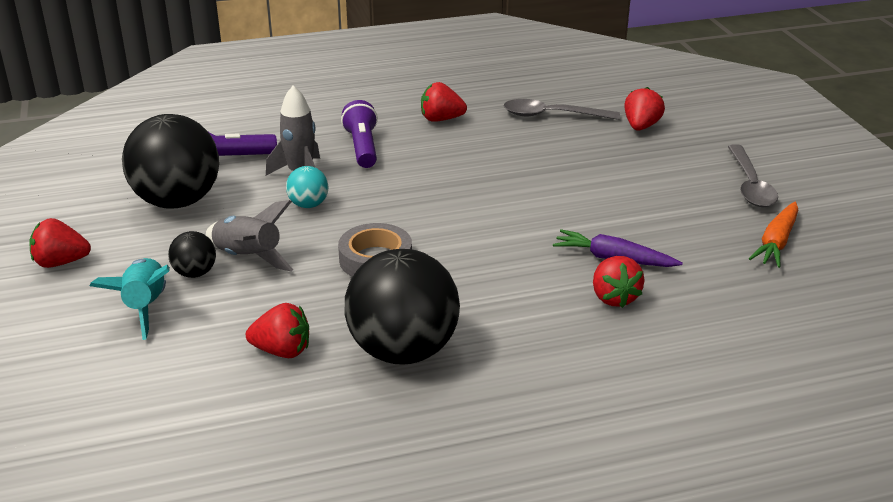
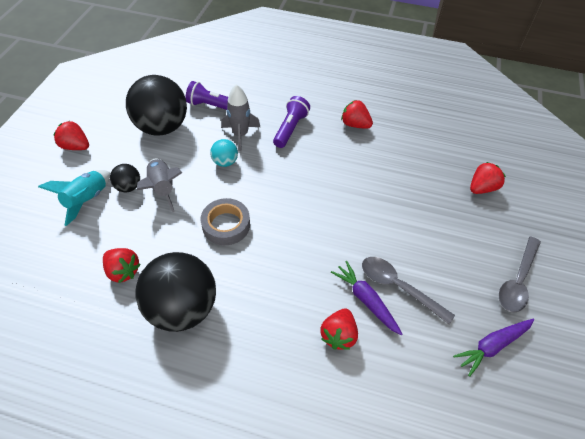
camera: 30 degrees right, 20 degrees up
grey spoon [503,99,620,120] -> grey spoon moved to [362,257,455,324]
orange carrot [749,202,798,268] -> purple carrot [453,319,534,377]

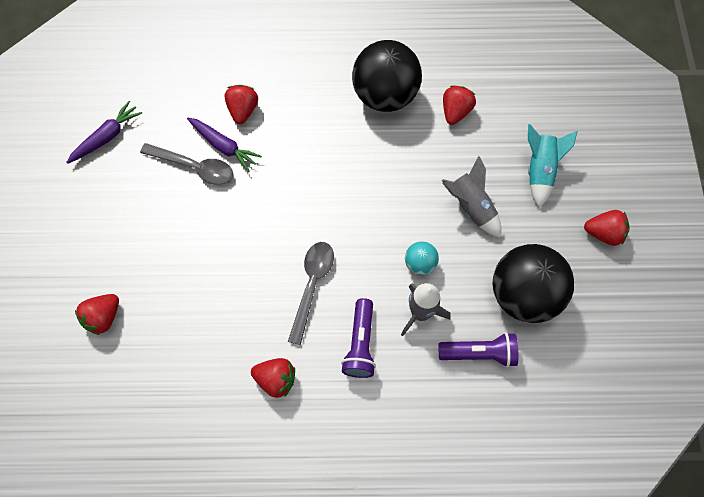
camera: 165 degrees right, 15 degrees up
red strawberry [103,248,141,283] -> red strawberry turned 90 degrees clockwise [443,85,476,125]
black ball [110,164,140,192] -> none
grey tape [201,198,250,245] -> none
grey spoon [499,237,541,312] -> grey spoon moved to [288,242,334,345]

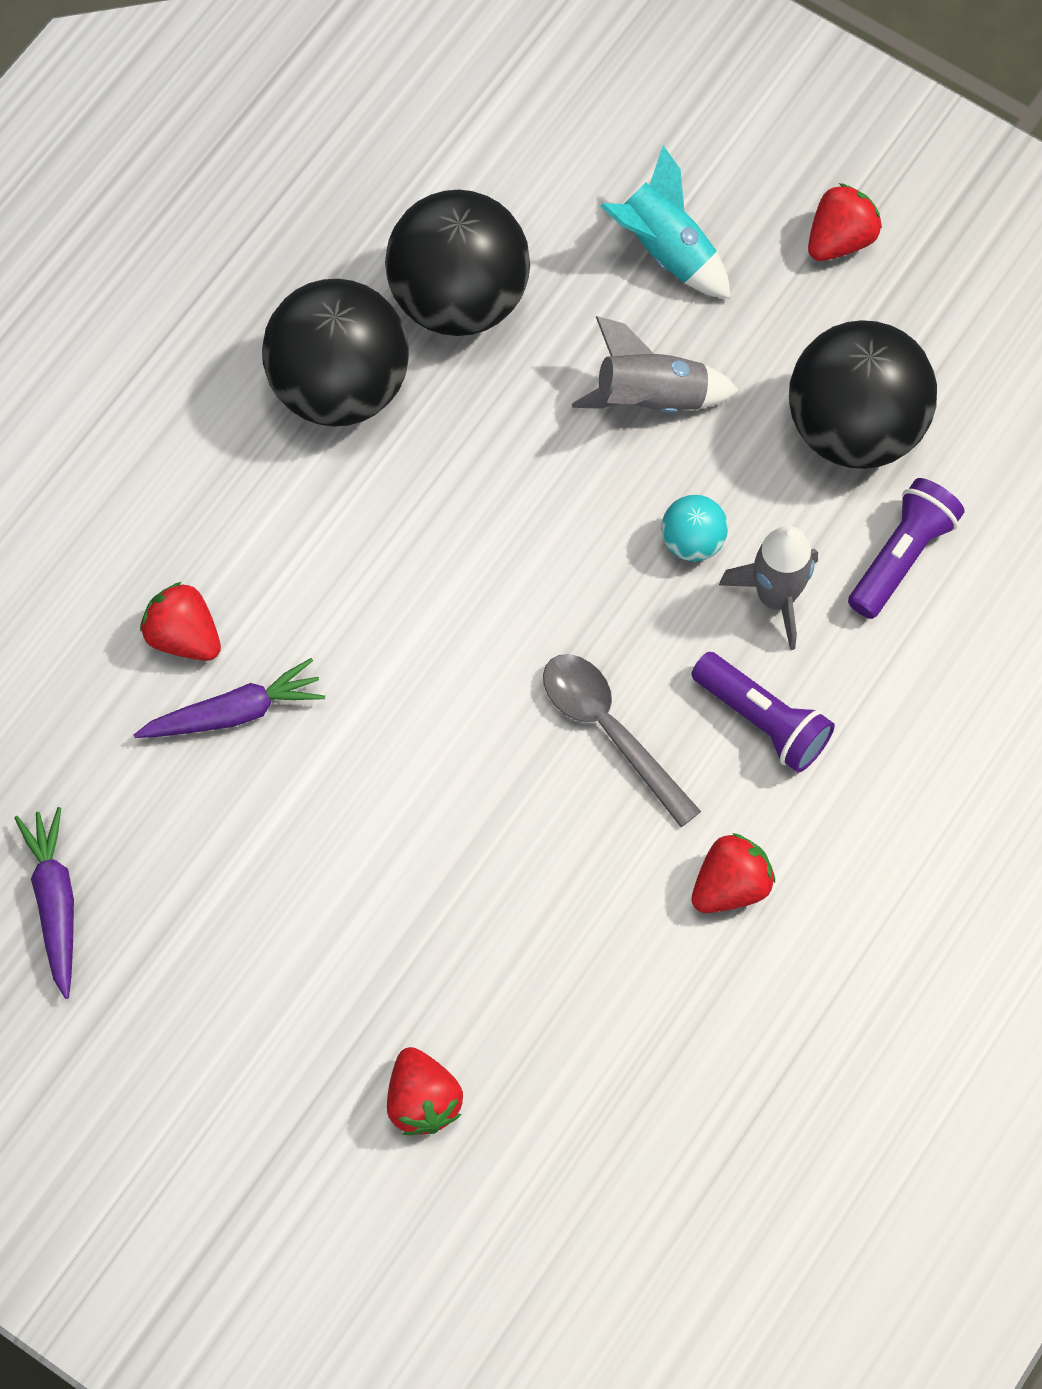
camera: 55 degrees left, 0 degrees up
grey spoon [140,143,233,185] -> none
red strawberry [443,85,476,125] -> black ball [385,190,530,336]

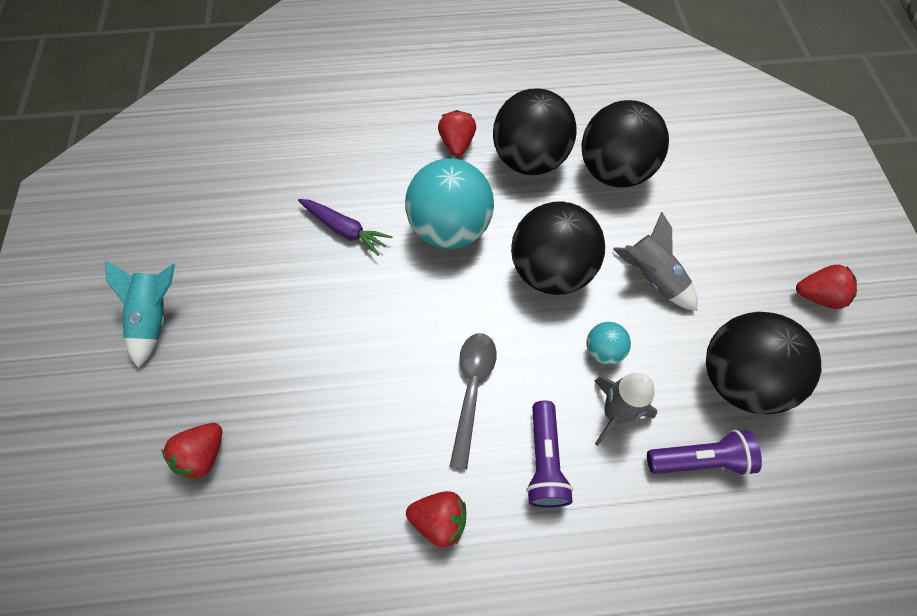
camera: 50 degrees right, 5 degrees down
purple carrot [14,807,74,999] -> none
red strawberry [140,582,221,661] -> red strawberry moved to [438,110,476,157]
turquoise rocket [600,146,730,299] -> turquoise rocket moved to [105,260,175,368]
none -> turquoise ball [405,158,494,249]
none -> black ball [511,202,605,295]

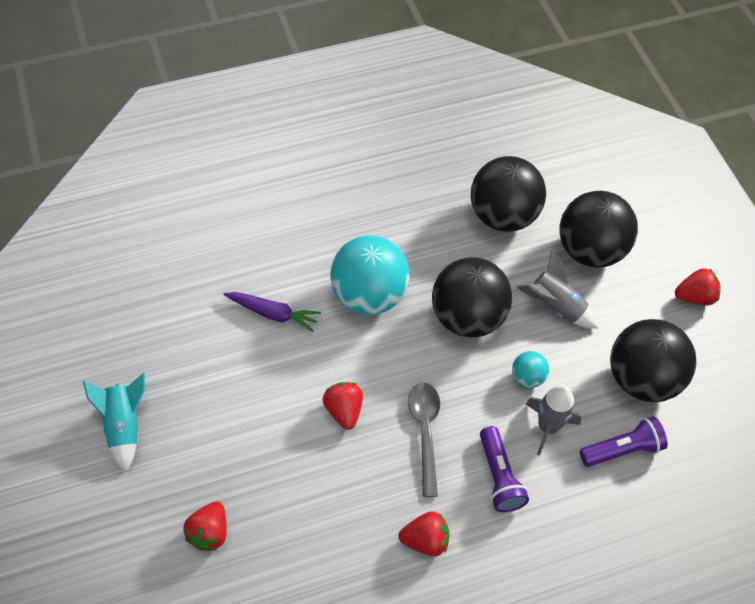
camera: 15 degrees left, 5 degrees down
red strawberry [438,110,476,157] -> red strawberry moved to [323,382,363,430]
black ball [493,88,577,175] -> black ball moved to [559,191,638,267]

